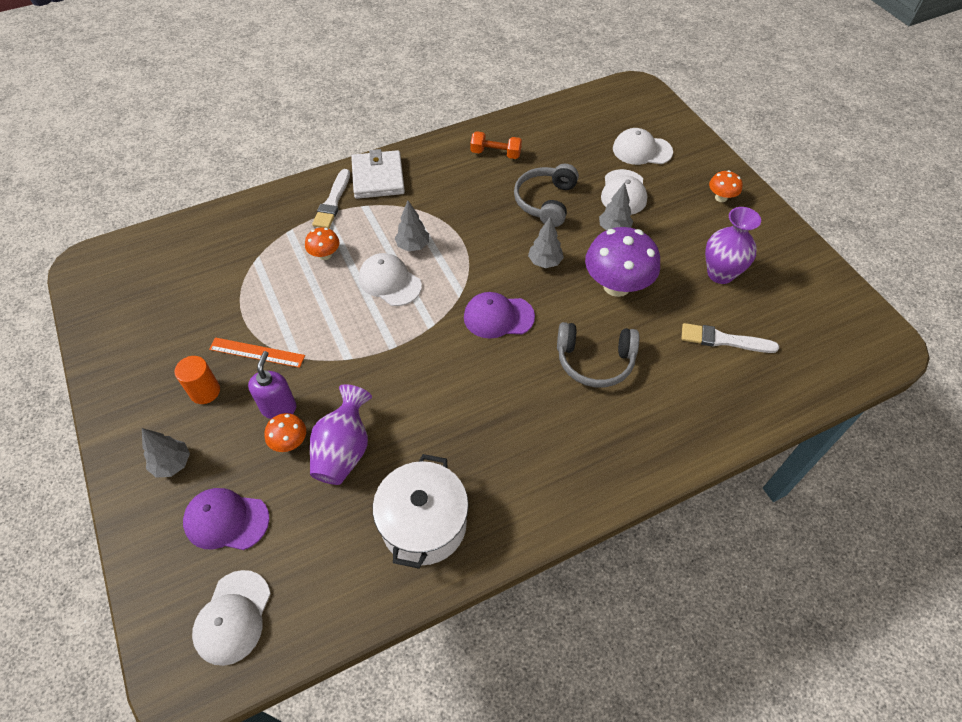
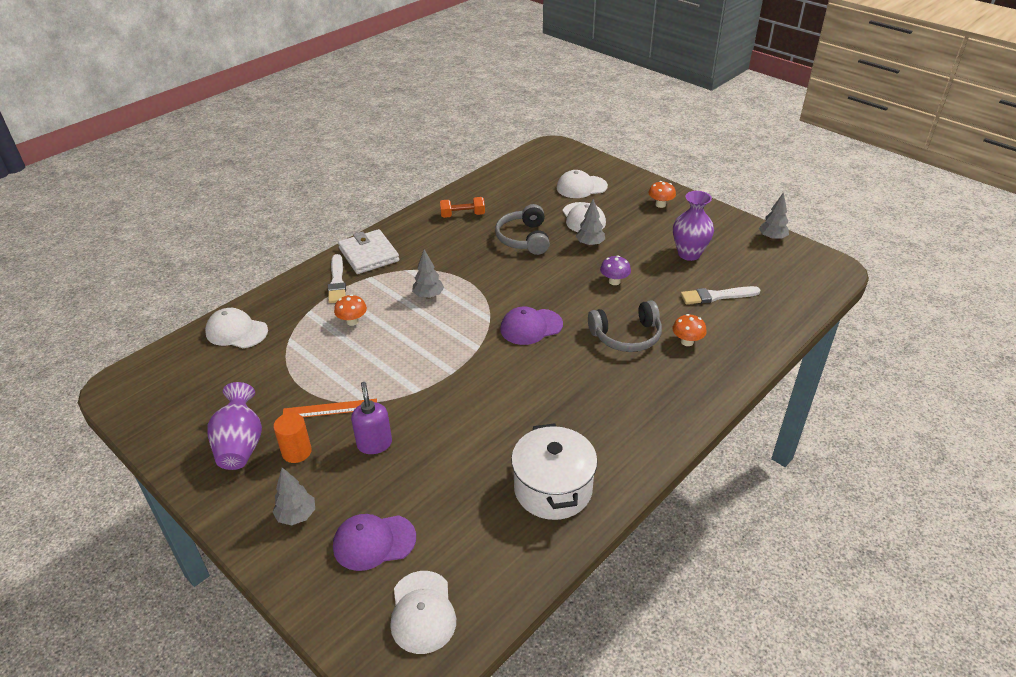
camera: 20 degrees left, 15 degrees down
orange mushroom [264,413,306,452] -> orange mushroom moved to [673,314,707,346]
purple vase [310,384,372,485] -> purple vase moved to [207,382,262,470]
white cap [359,253,422,306] -> white cap moved to [205,308,268,348]
grey tree [528,217,564,268] -> grey tree moved to [759,192,789,241]
purple mushroom [585,227,660,297] -> purple mushroom [600,255,631,285], size x0.49

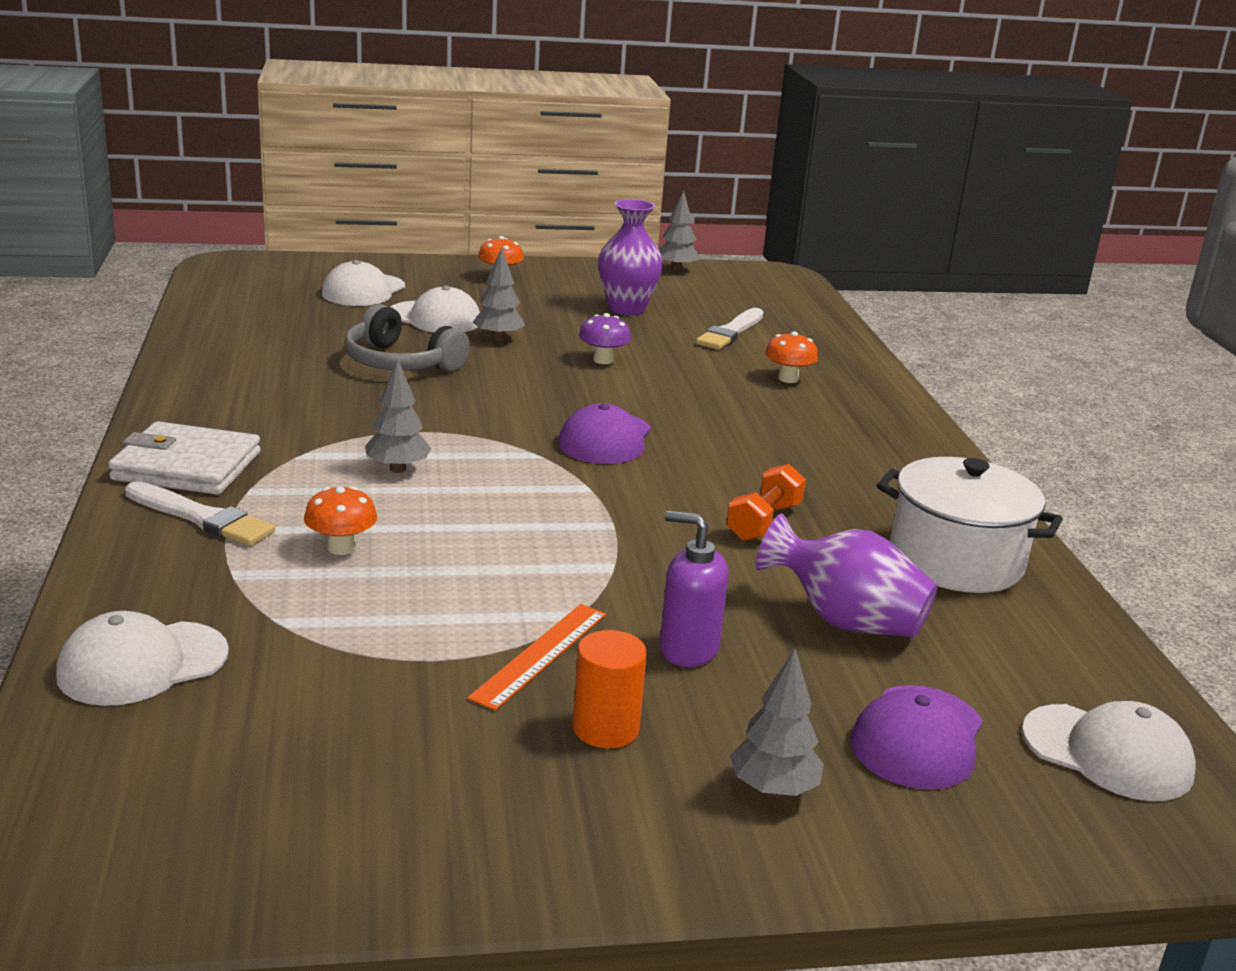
camera: 55 degrees left, 15 degrees down
purple vase [207,382,262,470] -> purple vase moved to [756,514,938,637]
orange dumbbell [440,197,485,218] -> orange dumbbell moved to [726,464,806,541]
grey headphones [588,300,662,352] -> none

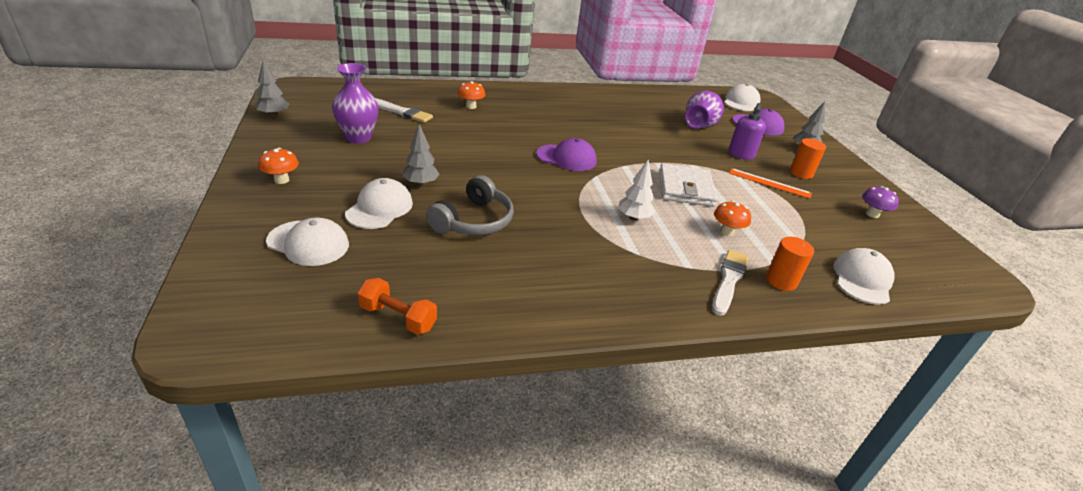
camera: 95 degrees left, 10 degrees up
white cap [56,611,229,706] -> white cap turned 120 degrees counterclockwise [833,248,894,305]
white wallet [108,421,261,495] -> white wallet moved to [659,163,717,207]
grey tree [365,358,431,473] -> white tree [618,160,655,221]
purple mushroom [579,313,631,364] -> purple mushroom moved to [862,186,899,218]
orange dumbbell [726,464,806,541] -> orange dumbbell moved to [358,278,437,335]
white pot [877,457,1063,593] -> none
none -> orange cylinder [766,237,814,291]

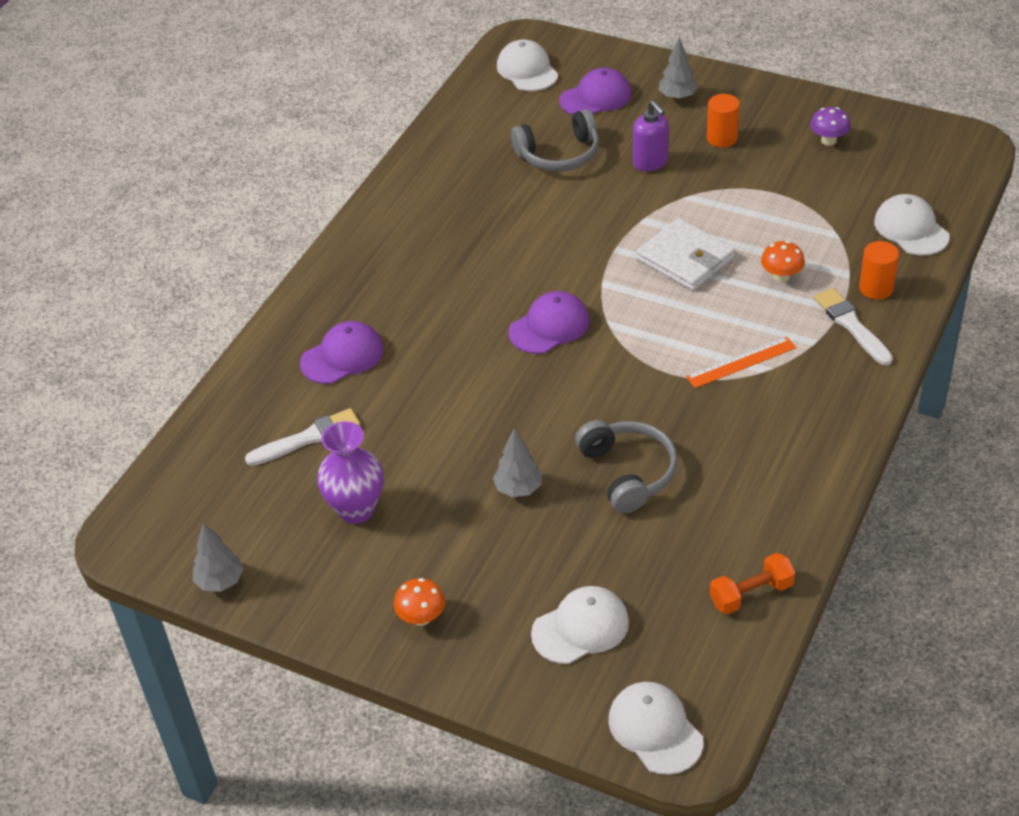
camera: 45 degrees left, 10 degrees up
white cap [345,178,413,229] -> white cap moved to [608,682,703,775]
orange mushroom [458,81,485,109] -> purple cap [300,321,384,384]
white tree [618,160,655,221] -> none
purple vase [685,91,724,129] -> grey headphones [511,109,599,171]
orange ruler [729,168,812,199] -> orange ruler moved to [686,337,796,388]

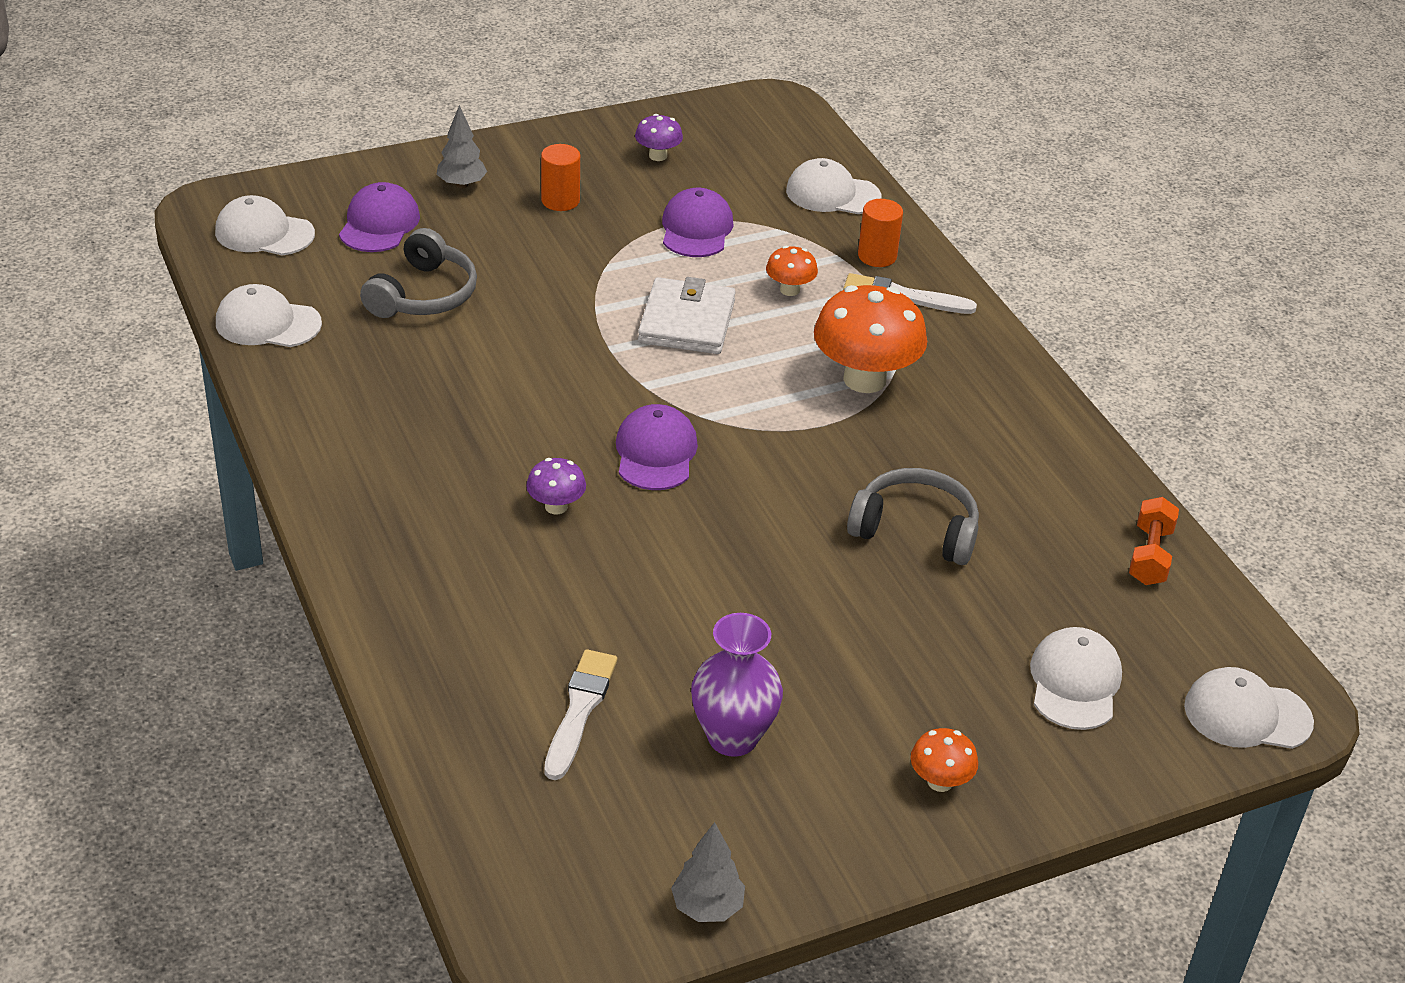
camera: 55 degrees left, 5 degrees down
purple cap [300,321,384,384] -> purple cap moved to [662,188,733,257]
grey tree [493,429,542,497] -> none
purple soap dispenser [633,100,669,172] -> none
white wallet [636,218,735,291] -> white wallet turned 75 degrees counterclockwise [638,277,736,354]
orange ruler [686,337,796,388] -> orange mushroom [814,285,927,393]
none -> white cap [216,284,322,347]
none -> purple mushroom [526,458,586,514]

